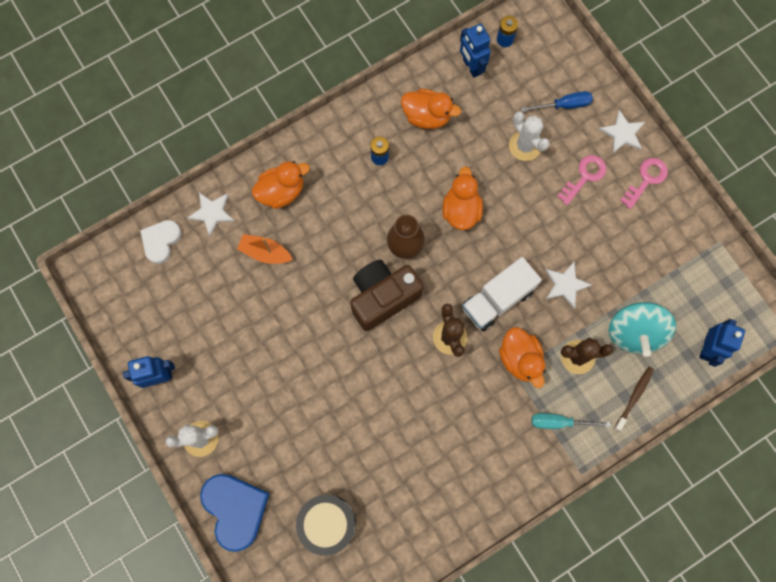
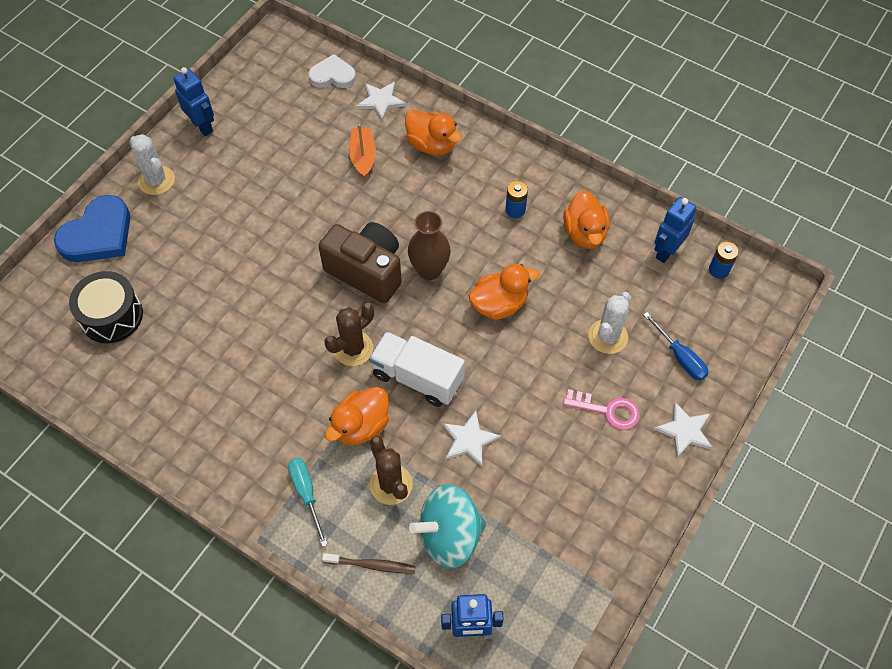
camera: 65 degrees right, 15 degrees down
pink key [620,158,668,209] -> none

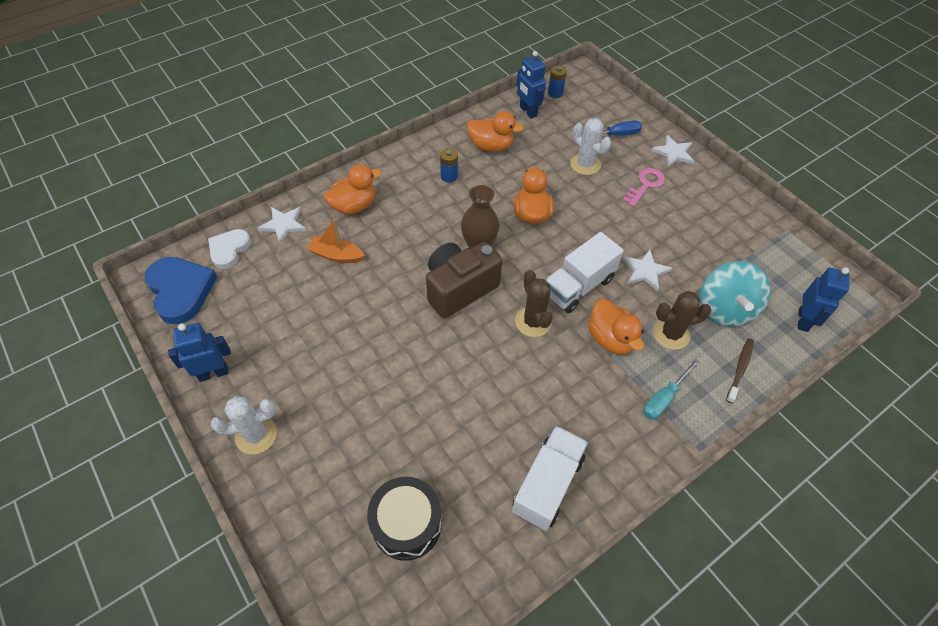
camera: 70 degrees left, 5 degrees down
blue heart [54,195,130,262] -> blue heart moved to [145,257,217,324]
turquoise screwdriver [288,458,328,547] -> turquoise screwdriver turned 45 degrees counterclockwise [643,358,700,420]
none -> white truck [512,426,588,531]

